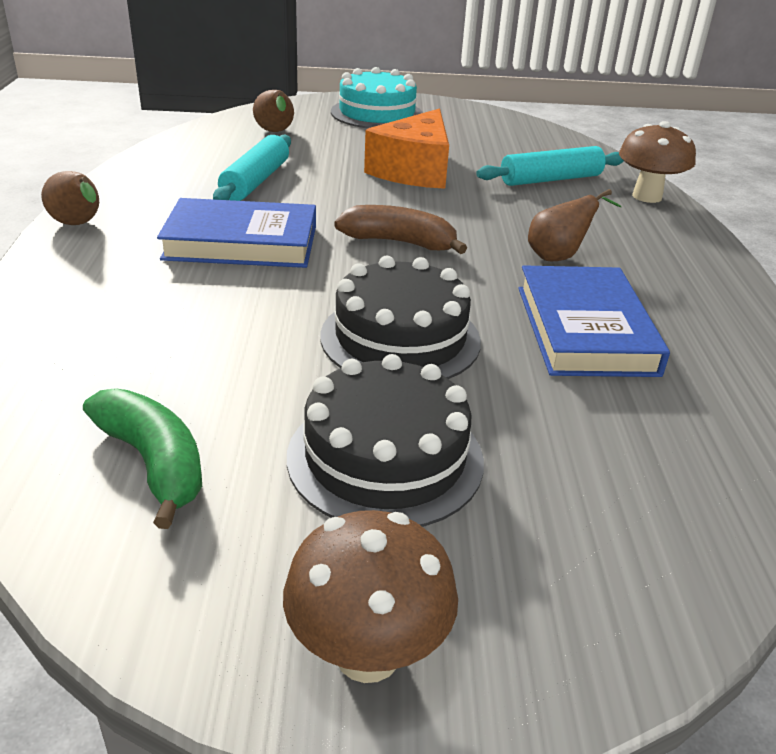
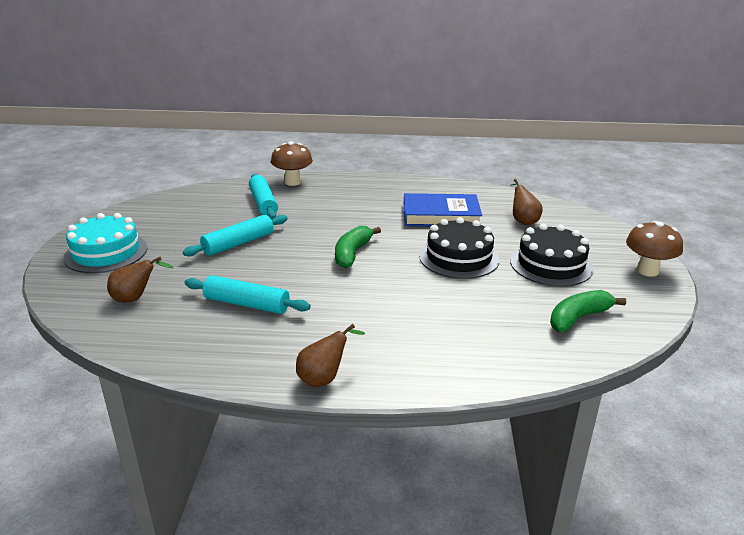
camera: 85 degrees left, 5 degrees down
blue book [157,198,316,268] -> none
brown banana [334,205,467,254] -> green banana [335,226,381,268]
orange cheese [364,109,449,189] -> turquoise rolling pin [183,215,288,256]
brown pear [528,189,622,261] -> brown pear moved to [511,179,543,225]

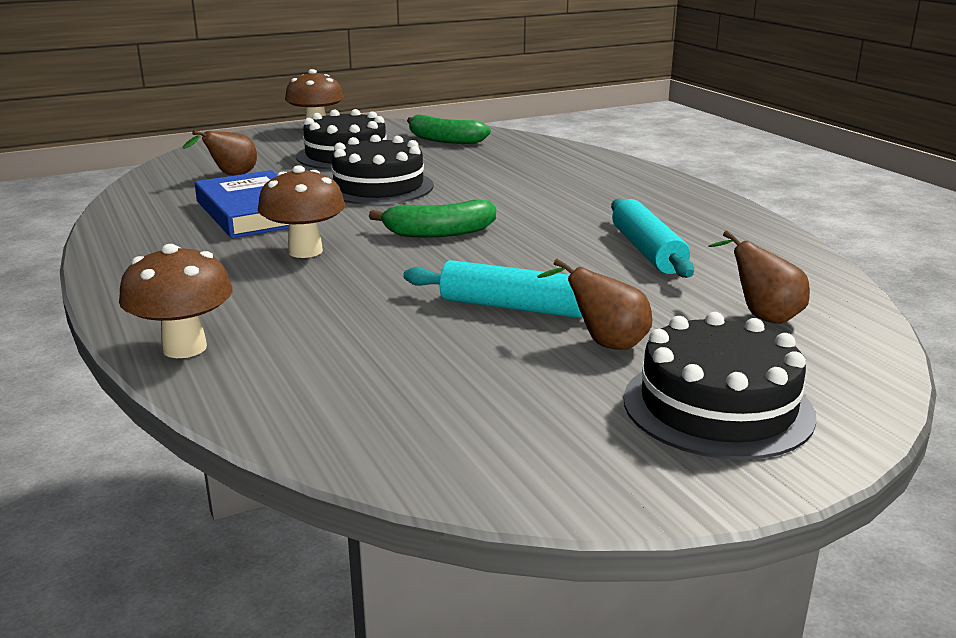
camera: 120 degrees left, 5 degrees down
turquoise cake [63,213,147,273] -> black cake [624,312,816,460]
turquoise rolling pin [249,174,278,219] -> none
brown pear [296,324,365,387] -> brown pear moved to [537,258,652,350]
none -> brown mushroom [258,165,345,258]

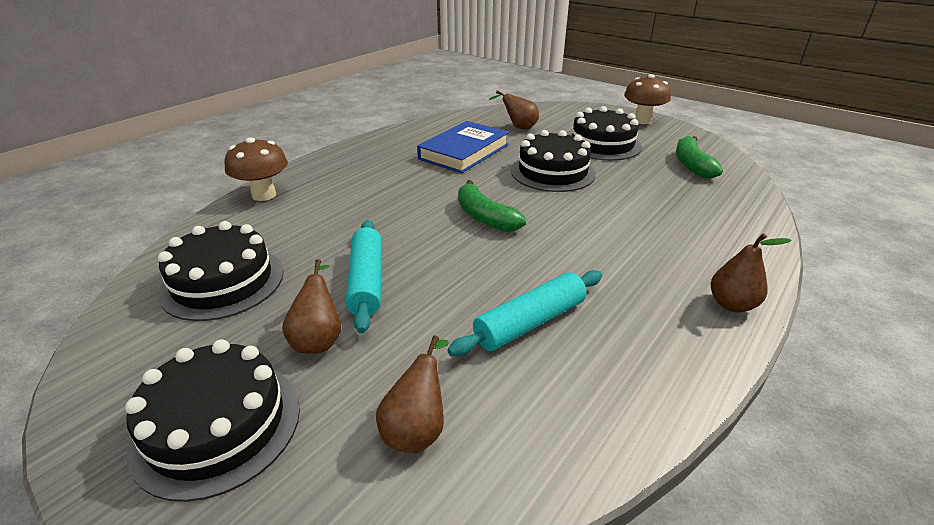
camera: 65 degrees right, 10 degrees up
brown mushroom [258,165,345,258] -> none
none -> black cake [158,221,284,321]
none -> brown pear [711,233,792,312]

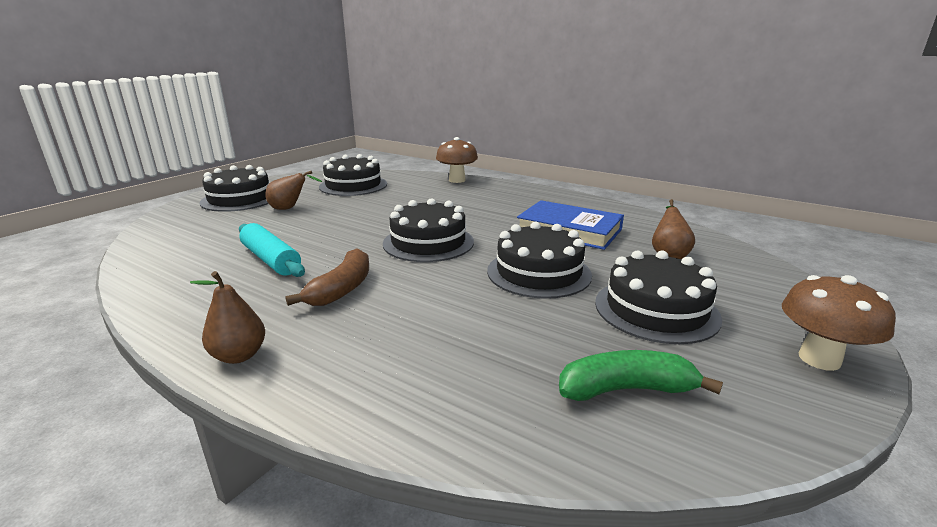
camera: 85 degrees right, 10 degrees down
turquoise rolling pin [346,220,382,333] -> none
brown pear [376,335,449,453] -> none
green banana [458,180,526,232] -> black cake [383,198,474,262]
none -> brown banana [286,248,369,306]

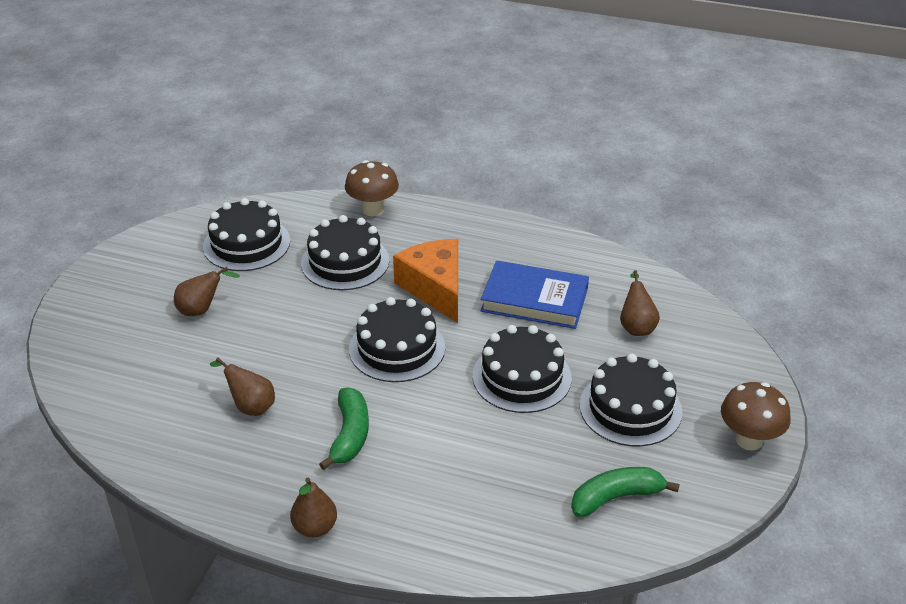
camera: 15 degrees left, 15 degrees up
black cake [200,165,269,212] -> black cake moved to [301,215,389,290]
turquoise rolling pin [239,223,305,277] -> brown pear [210,357,275,416]
brown banana [286,248,369,306] -> green banana [319,388,369,470]
none -> orange cheese [393,239,458,323]

